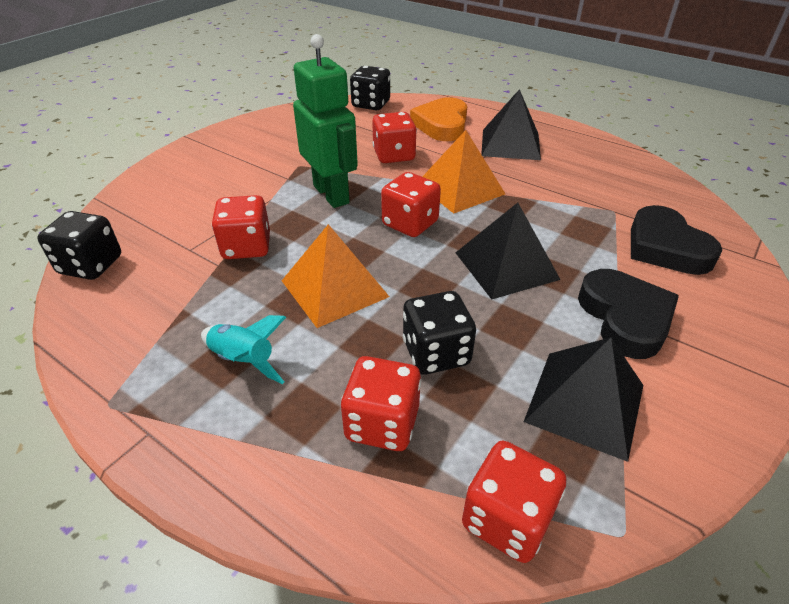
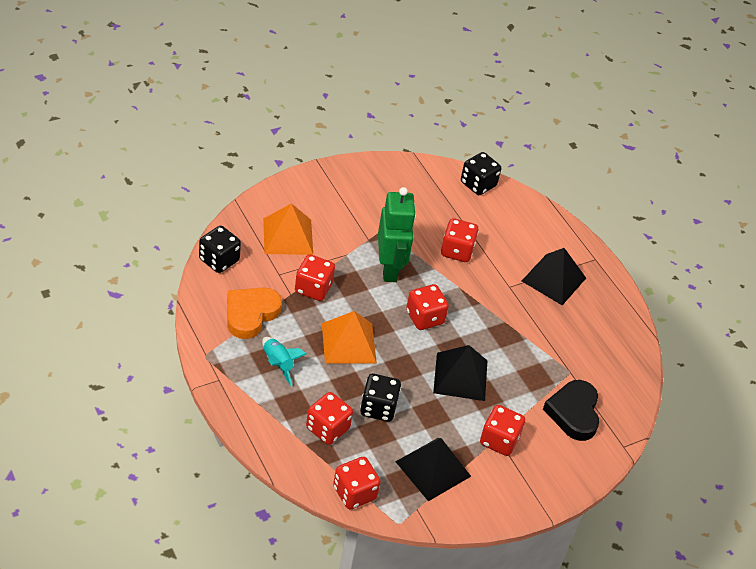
camera: 20 degrees right, 5 degrees up
orange heart [410,97,467,141] -> orange heart moved to [227,287,282,339]
orange pyramid [422,130,505,214] -> orange pyramid moved to [263,203,313,255]
black heart [578,269,679,359] -> red dice [480,405,525,456]

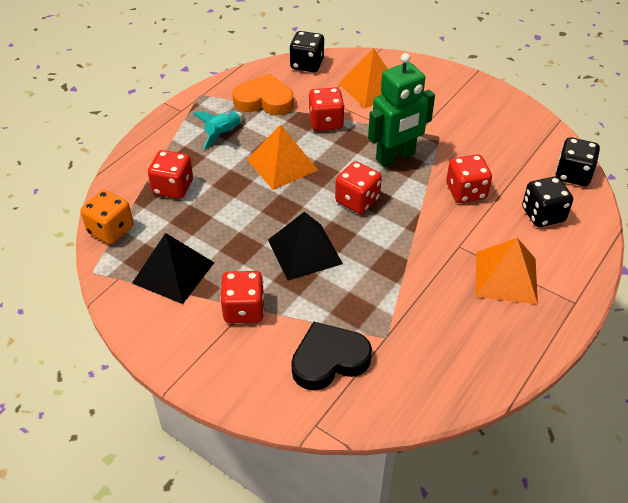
camera: 70 degrees right, 0 degrees up
red dice [333,457,381,509] -> orange dice [80,190,133,244]
black dice [360,374,401,422] -> black dice moved to [522,177,573,227]
black pyramid [522,248,586,305] -> orange pyramid [476,238,538,304]

